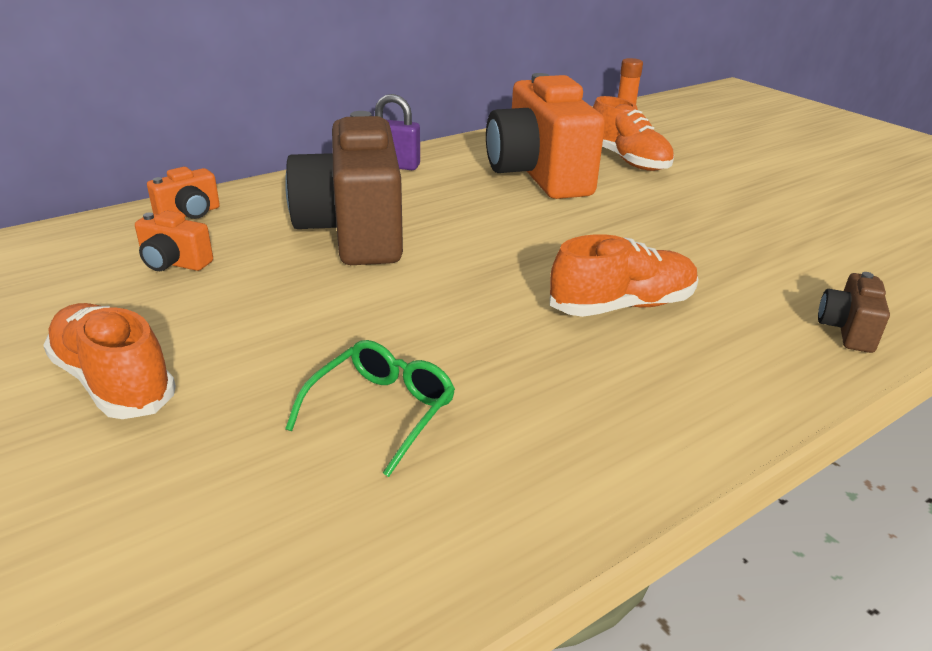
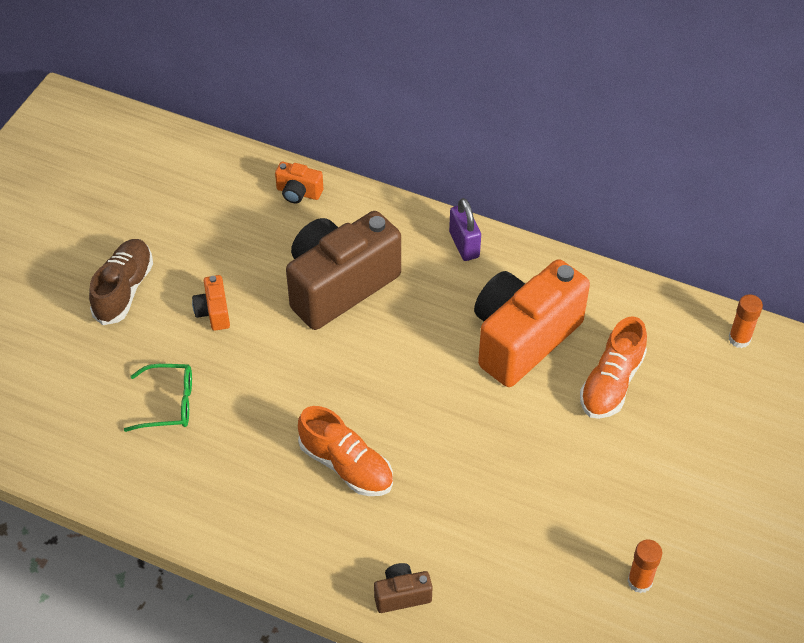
camera: 60 degrees right, 20 degrees up
orange shoe [43,303,176,419] -> brown shoe [89,239,153,325]
orange camera [135,211,213,271] -> orange camera moved to [192,275,230,331]
none -> orange glue stick [628,539,662,593]

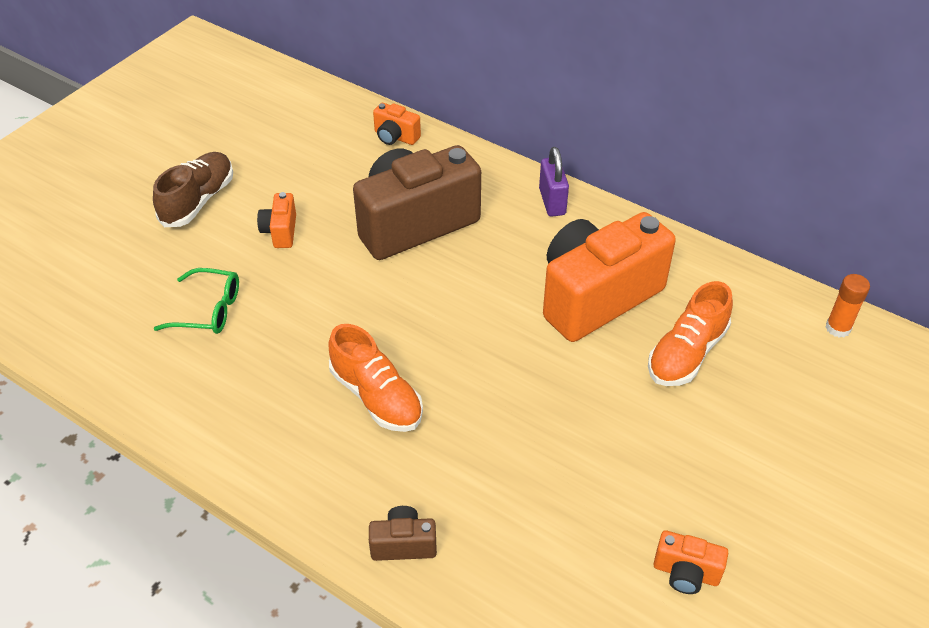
camera: 10 degrees right, 5 degrees down
orange glue stick [628,539,662,593] -> orange camera [653,530,728,594]

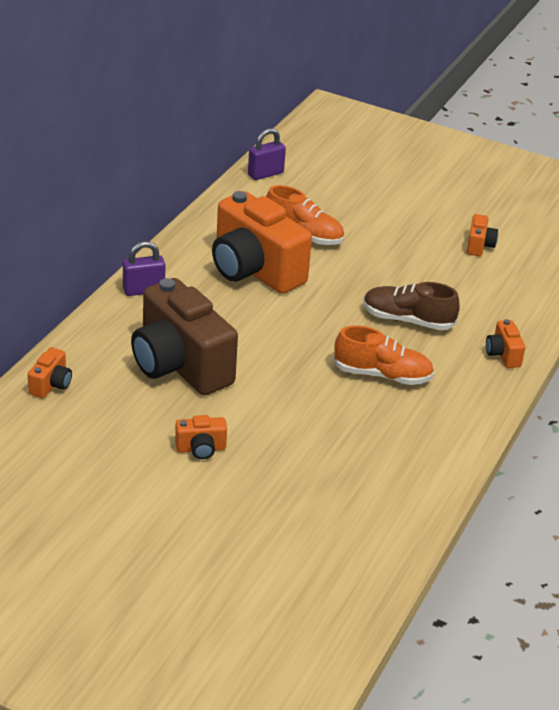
camera: 100 degrees left, 10 degrees down
brown shoe [153,152,233,227] -> brown shoe moved to [363,282,460,330]
green glasses [154,268,239,334] -> none
orange shoe [328,324,423,432] -> orange shoe turned 60 degrees clockwise [333,325,434,385]
brown camera [369,506,437,561] -> orange camera [486,319,525,368]
orange glue stick [826,274,870,338] -> purple padlock [248,128,286,180]

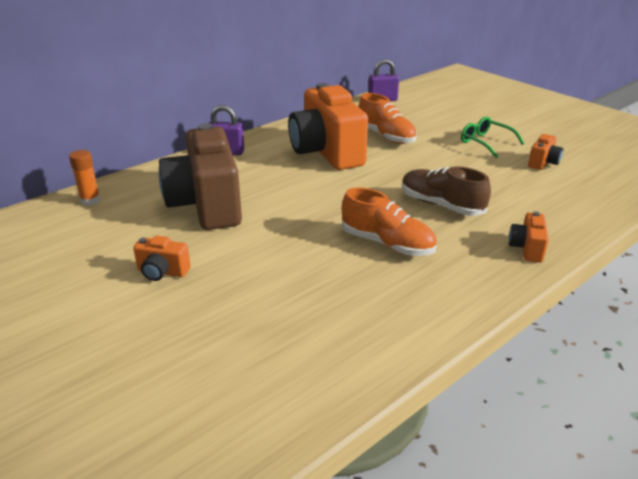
camera: 25 degrees right, 5 degrees down
orange camera [28,347,72,398] -> orange glue stick [69,150,101,205]
none -> green glasses [461,116,524,158]

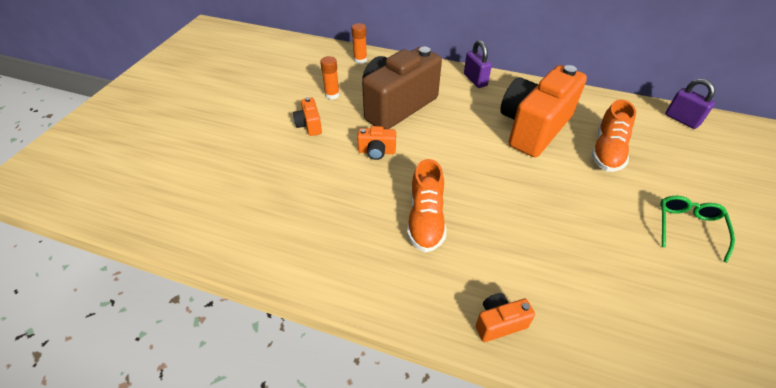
camera: 60 degrees right, 15 degrees up
brown shoe [402,167,491,216] -> none
orange camera [528,134,563,170] -> orange camera moved to [357,126,396,160]
none -> orange glue stick [320,56,340,100]

